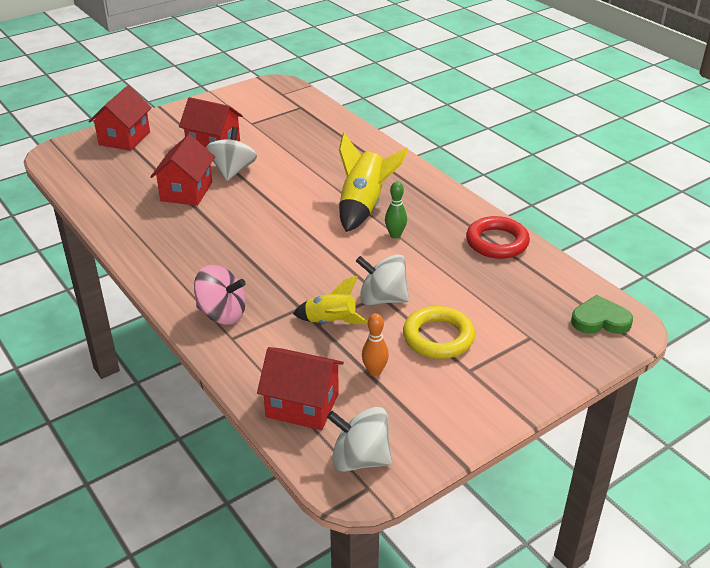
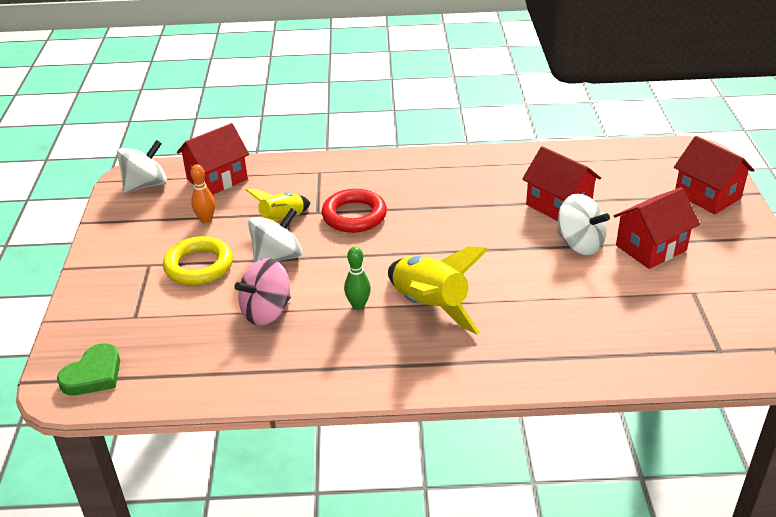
camera: 125 degrees right, 0 degrees up
pink spinning top [194,265,246,325] -> pink spinning top moved to [234,258,291,325]
red ring [466,216,530,259] -> red ring moved to [322,189,387,233]

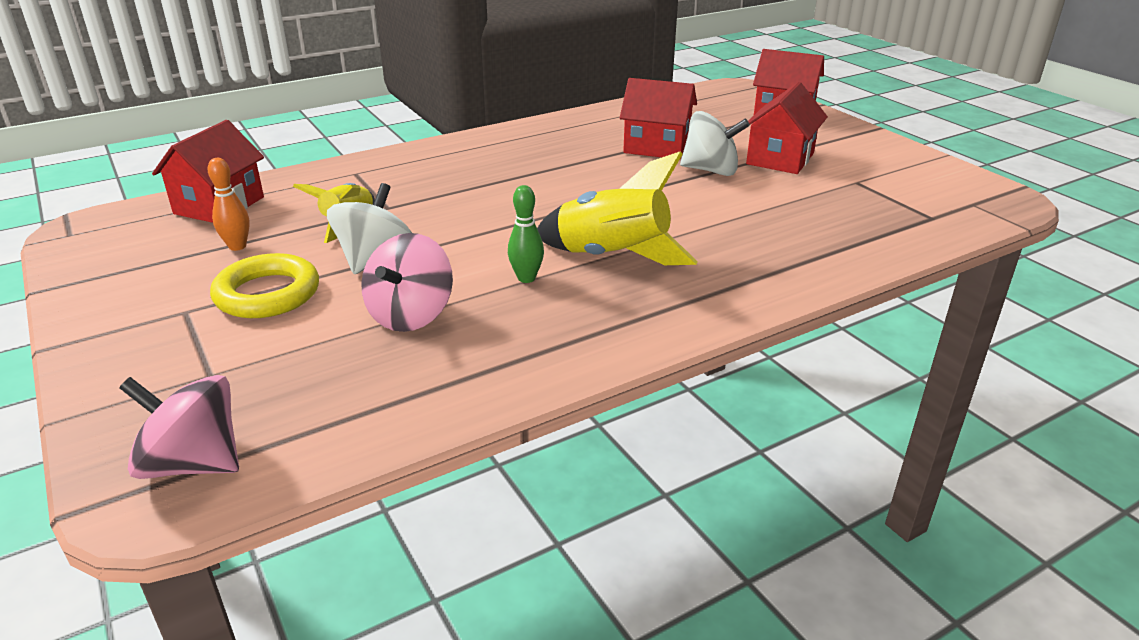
camera: 30 degrees left, 5 degrees down
green heart [57,343,120,395] -> pink spinning top [119,375,239,479]
white spinning top [117,140,167,193] -> none
red ring [322,189,387,233] -> none

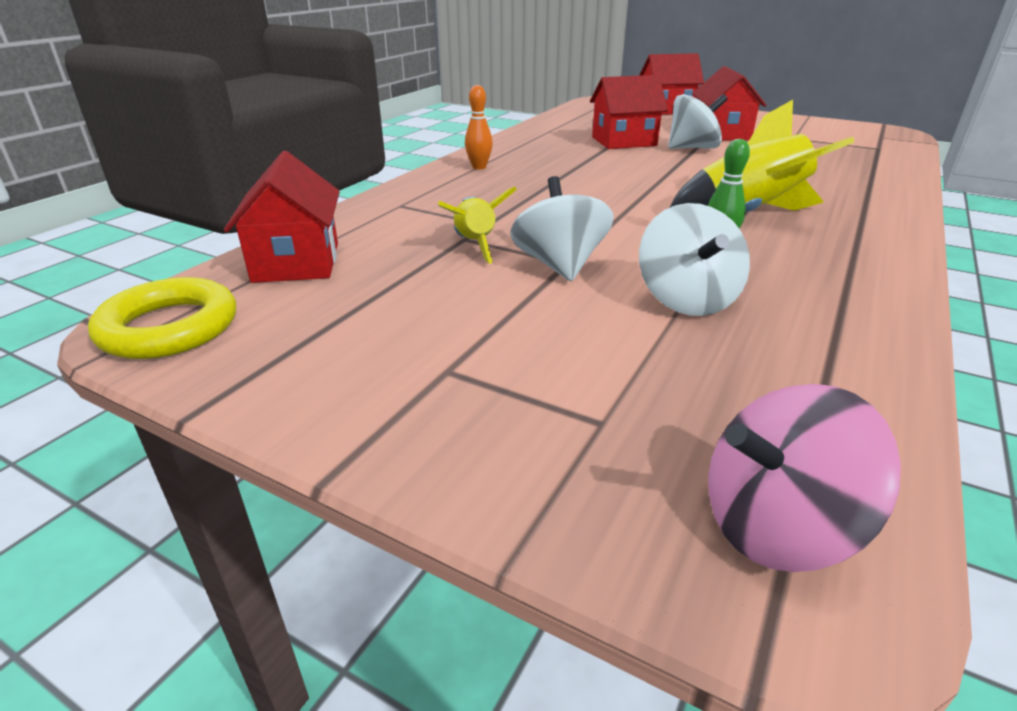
camera: 30 degrees left, 0 degrees up
orange bowling pin [208,158,250,251] -> orange bowling pin moved to [465,85,493,170]
yellow ring [210,253,319,318] -> yellow ring moved to [88,277,236,359]
pink spinning top [361,233,453,332] -> white spinning top [639,203,750,316]

